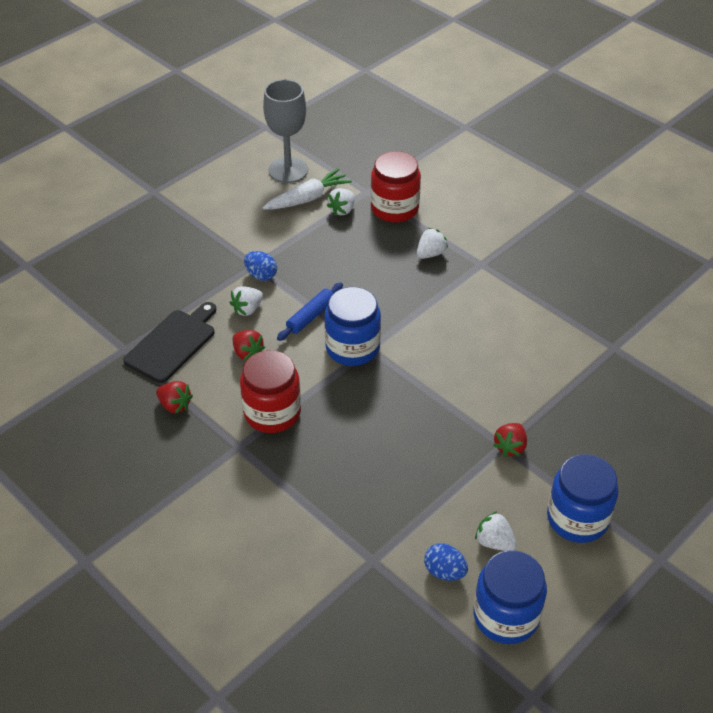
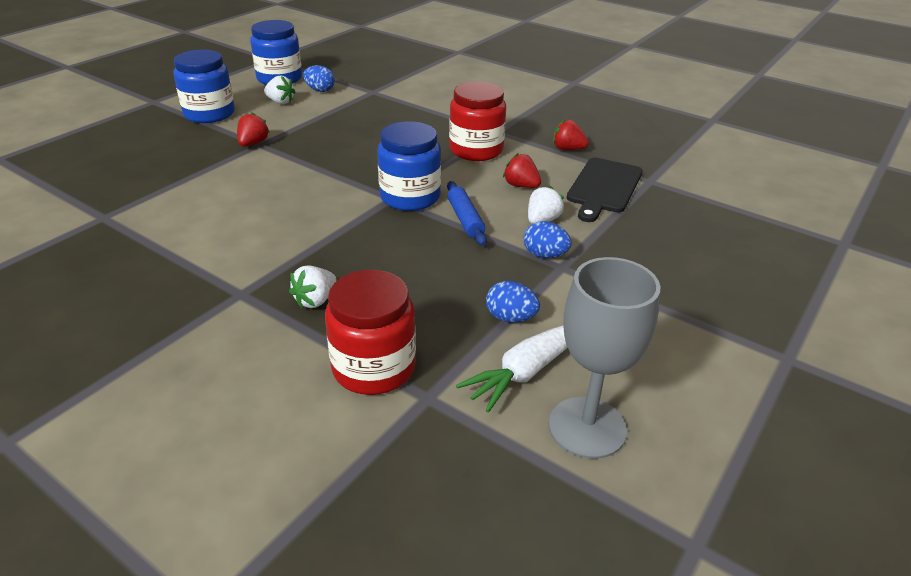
camera: 170 degrees right, 10 degrees down
blue rolling pin [277,282,343,341] -> blue rolling pin turned 45 degrees counterclockwise [447,181,487,246]
white strawberry [327,188,355,216] -> none
none -> blue egg [486,281,540,322]

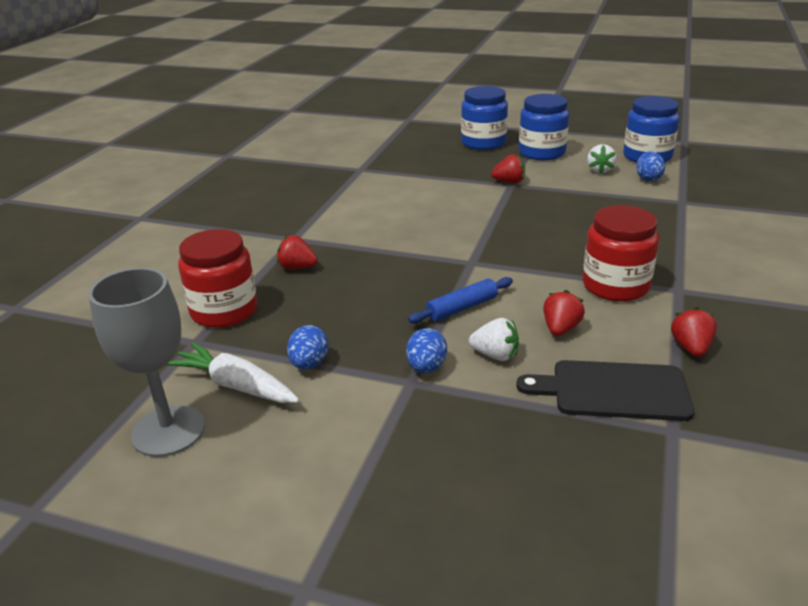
camera: 75 degrees right, 5 degrees down
white strawberry [289,266,336,308] -> red strawberry [276,235,318,269]
blue jar [377,121,441,211] -> blue jar moved to [461,86,508,150]

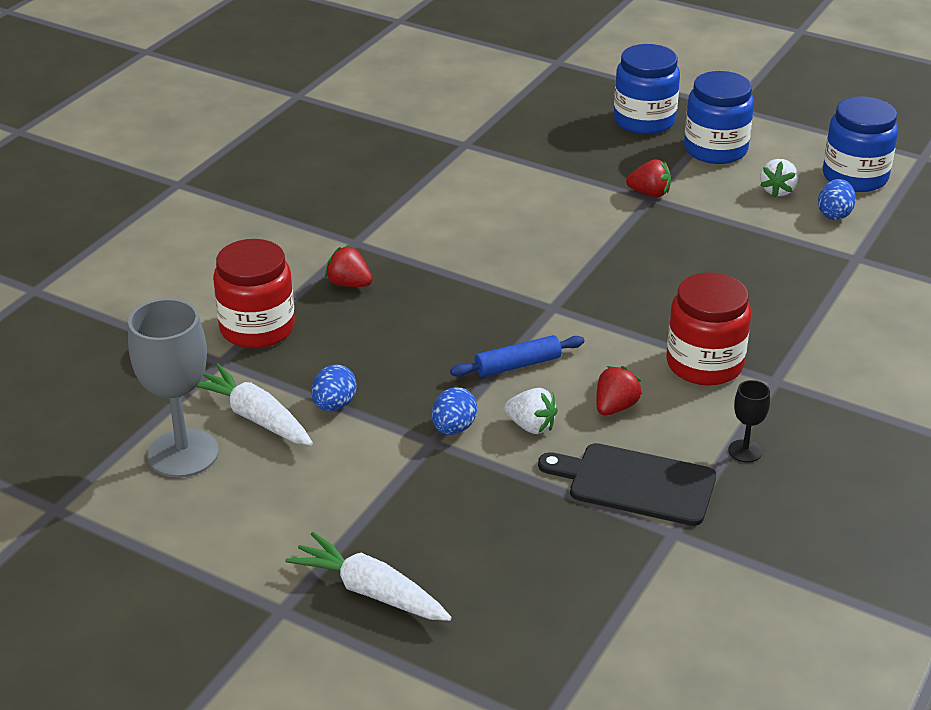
camera: 10 degrees right, 5 degrees up
red strawberry [671,307,717,357] -> black goblet [728,380,770,462]
none -> white carrot [285,532,452,621]

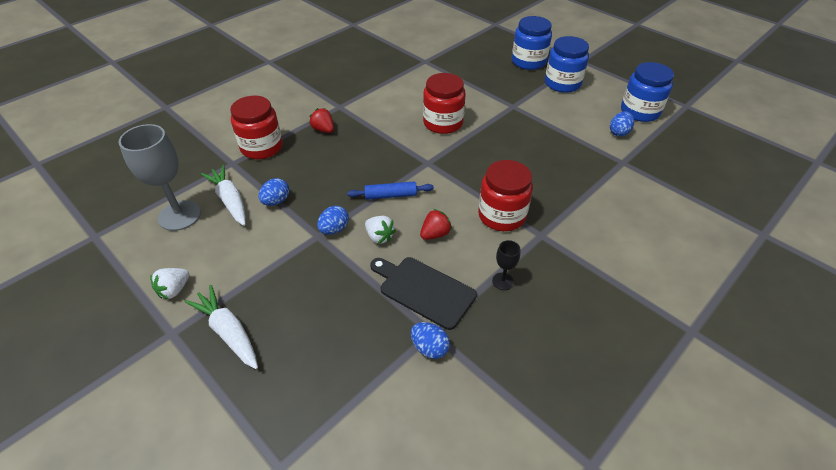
camera: 15 degrees right, 10 degrees up
red strawberry [626,159,671,197] -> none
white strawberry [760,159,799,198] -> white strawberry moved to [150,268,190,299]
none -> blue egg [411,322,450,359]
none -> red jar [423,73,466,134]

